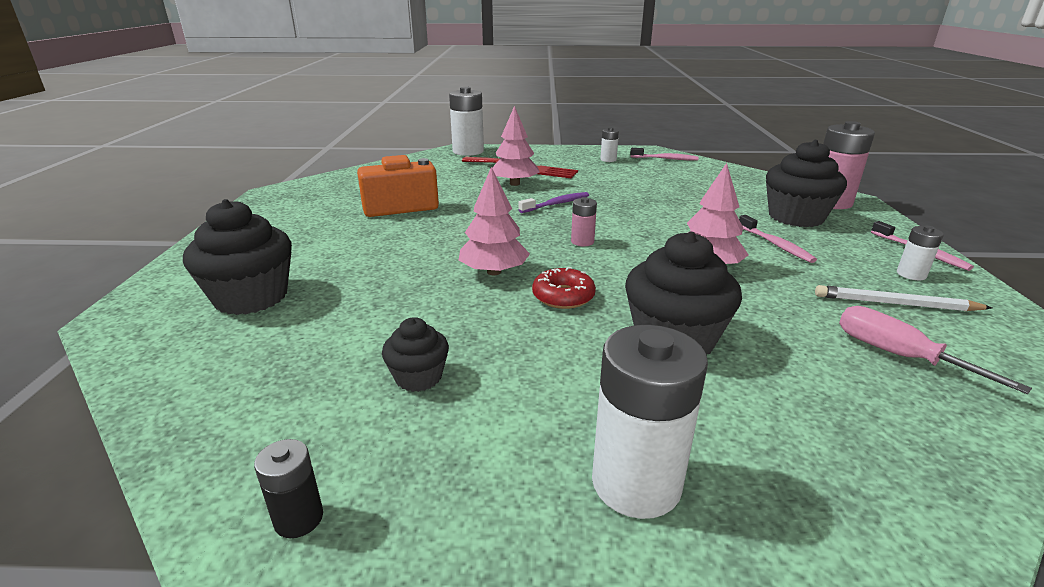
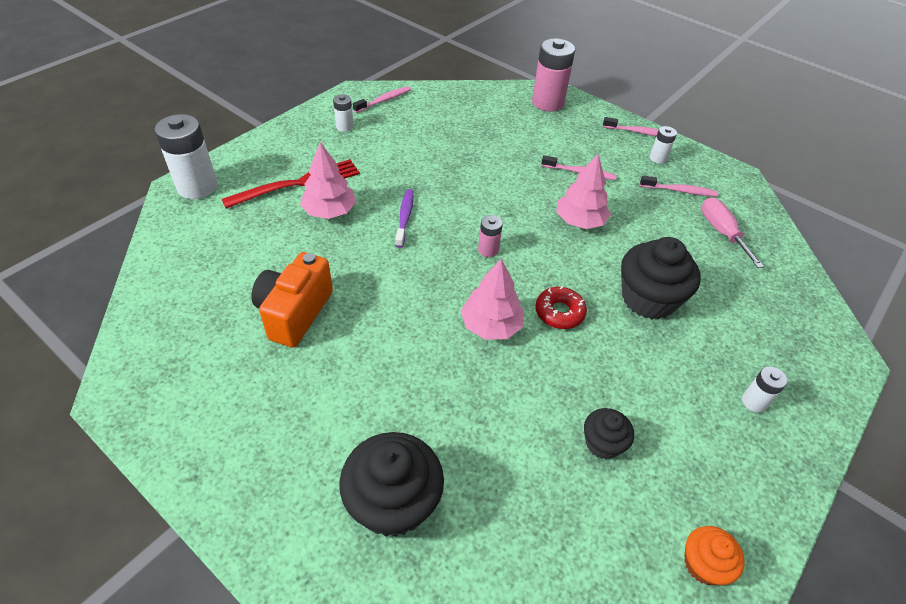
camera: 55 degrees left, 20 degrees up
black battery [254,439,323,538] -> orange cupcake [684,526,745,585]
white battery [592,325,708,519] -> white battery [742,367,787,413], size x0.50
black cupcake [766,140,847,227] -> none
white pencil [815,285,992,311] -> pink toothbrush [640,176,718,197]
pink screwdriver [839,306,1032,394] -> pink screwdriver turned 75 degrees clockwise [701,197,764,268]

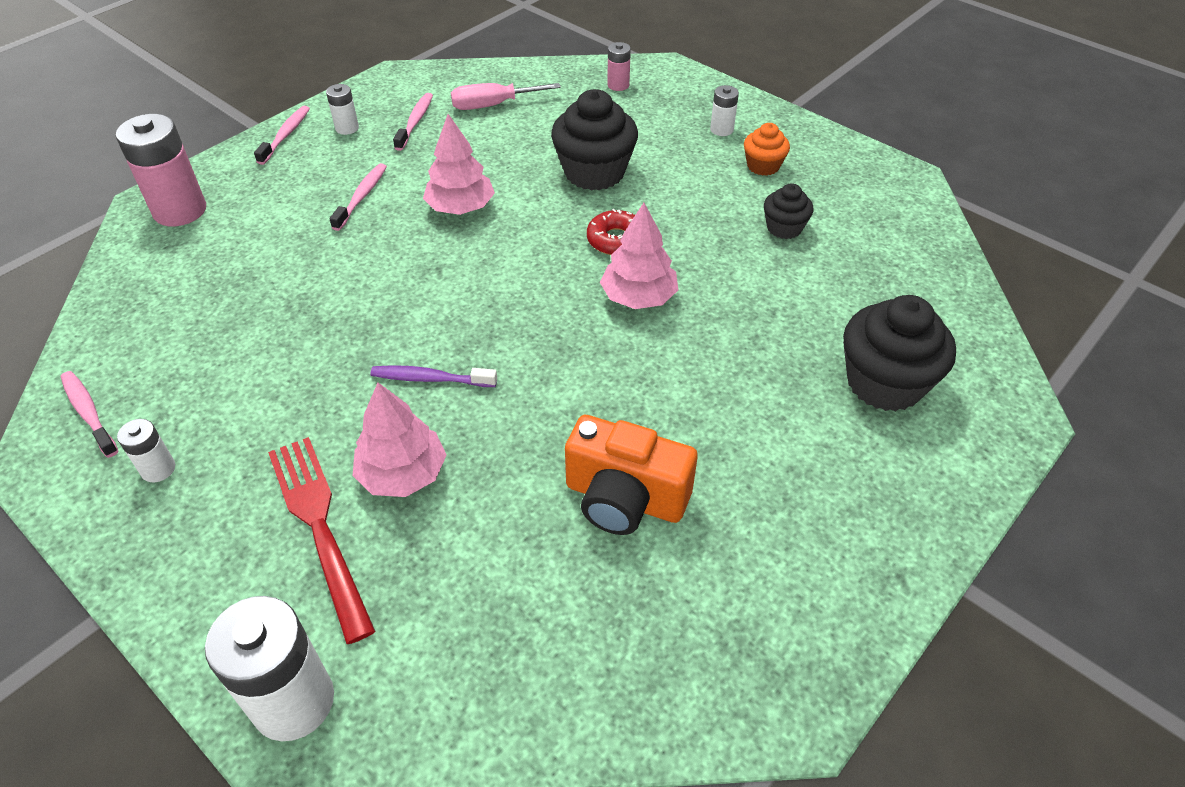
camera: 85 degrees left, 0 degrees up
pink battery [478,215,503,257] -> pink battery moved to [607,42,631,91]
orange cupcake [684,526,745,585] -> orange cupcake moved to [744,123,790,176]

